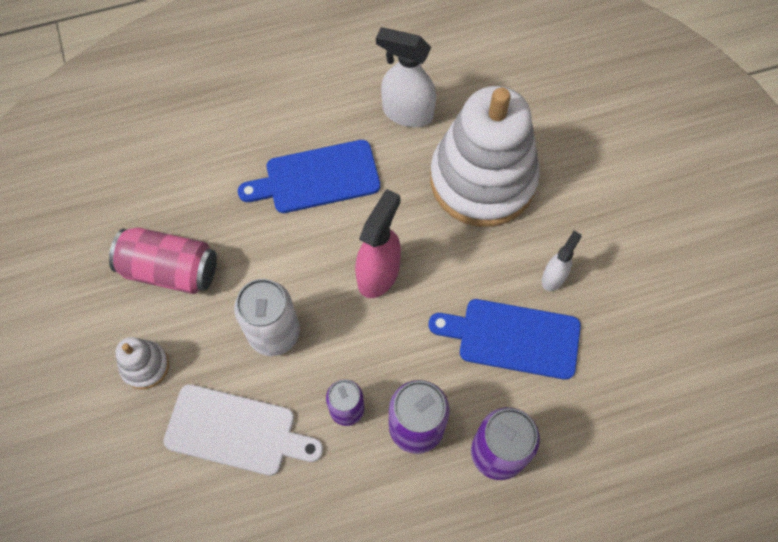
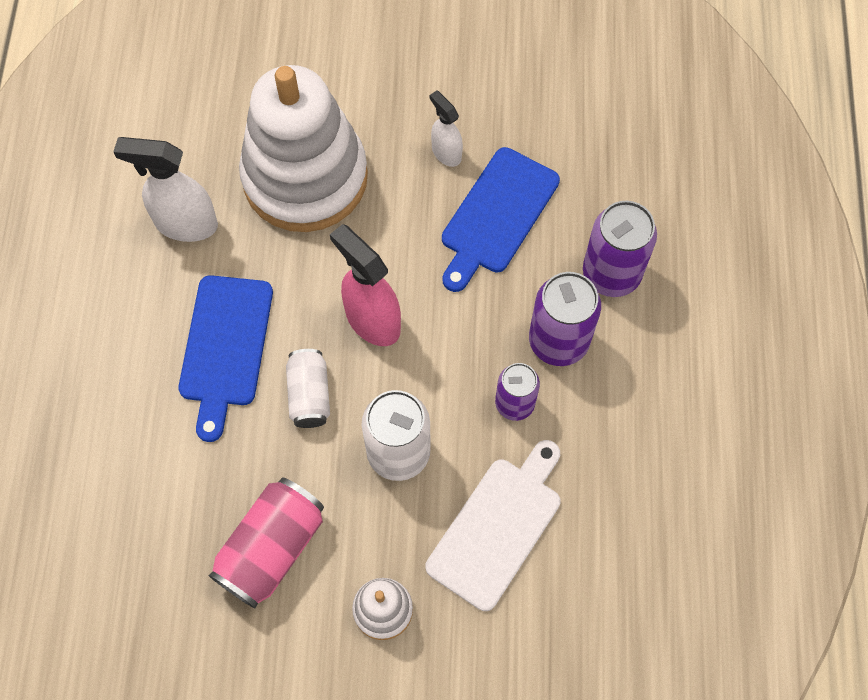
camera: 70 degrees left, 0 degrees up
white spray bottle [376,27,436,127] -> white spray bottle turned 60 degrees clockwise [113,137,218,242]
none -> white can [286,349,330,428]

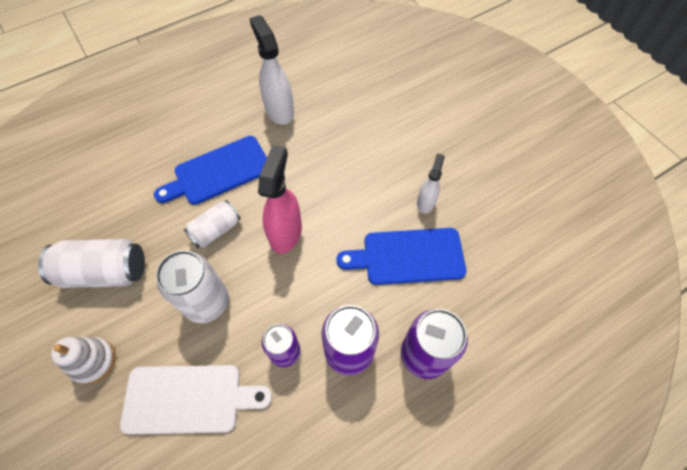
camera: 55 degrees right, 5 degrees down
pink can [209,477,324,608] -> white can [38,239,145,288]
white stacking toy [239,65,368,232] -> none

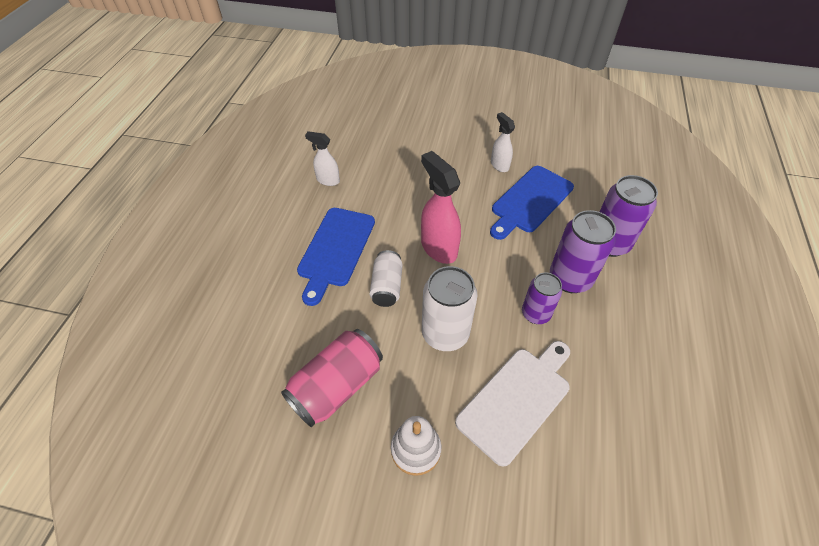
camera: 45 degrees left, 10 degrees down
white can [38,239,145,288] -> pink can [281,329,383,427]
white spray bottle [249,15,294,125] -> white spray bottle [305,131,340,186], size x0.59

